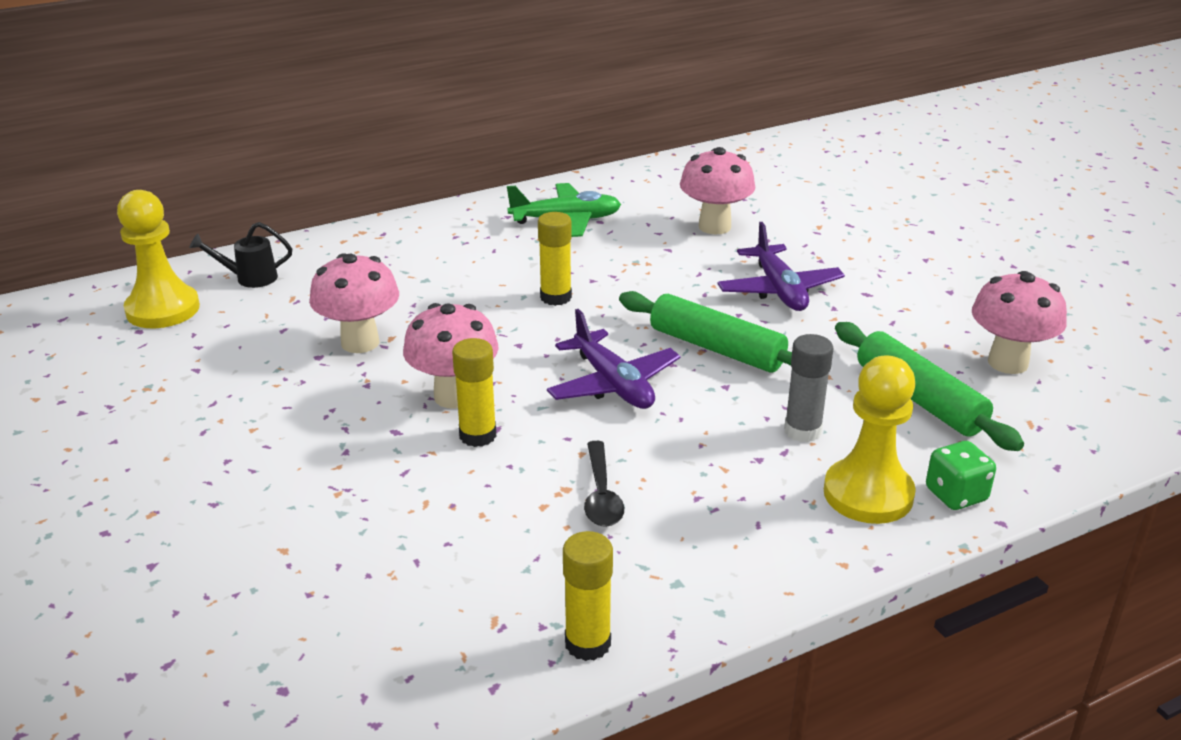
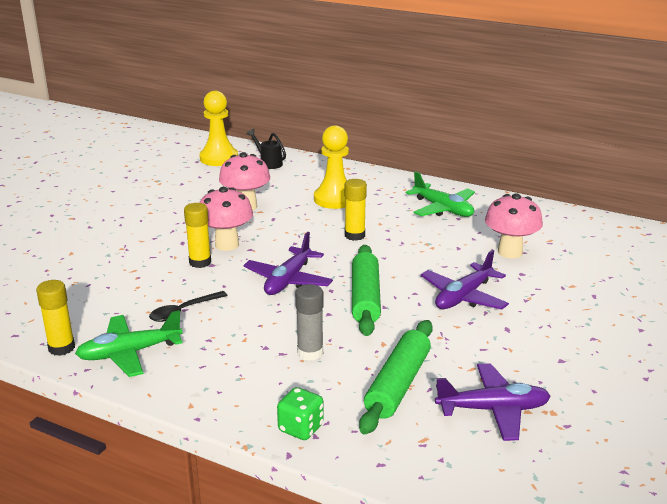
camera: 55 degrees right, 5 degrees down
yellow pawn [824,355,916,524] -> yellow pawn moved to [314,125,349,209]
pink mushroom [972,271,1067,374] -> purple plane [435,363,551,441]
none -> green plane [75,310,183,377]

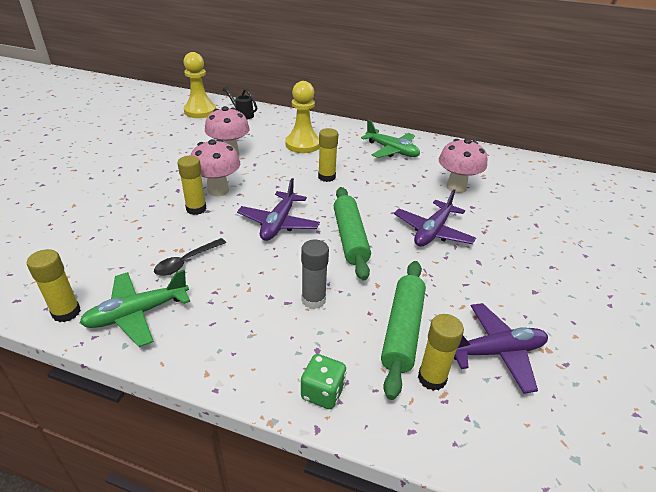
camera: 10 degrees left, 10 degrees up
none -> yellow glue stick [418,314,464,391]

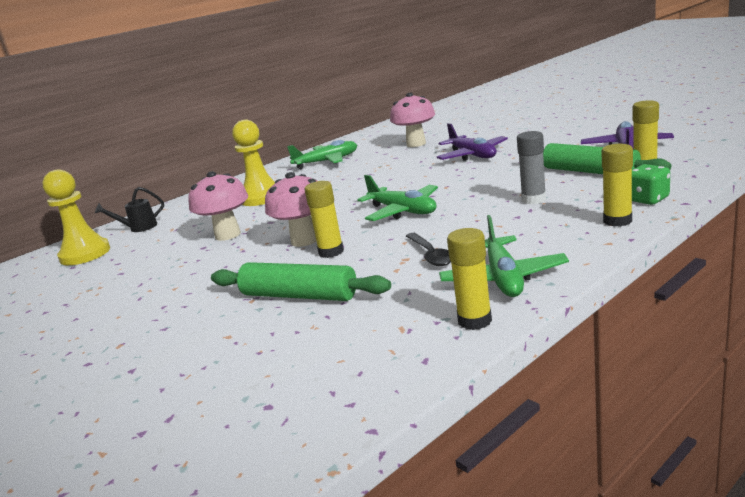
camera: 55 degrees left, 15 degrees down
purple plane [237,178,320,241] -> green plane [357,175,438,221]
yellow glue stick [318,128,338,182] -> yellow glue stick moved to [602,144,633,227]
green rolling pin [334,187,371,280] -> green rolling pin moved to [211,262,391,301]

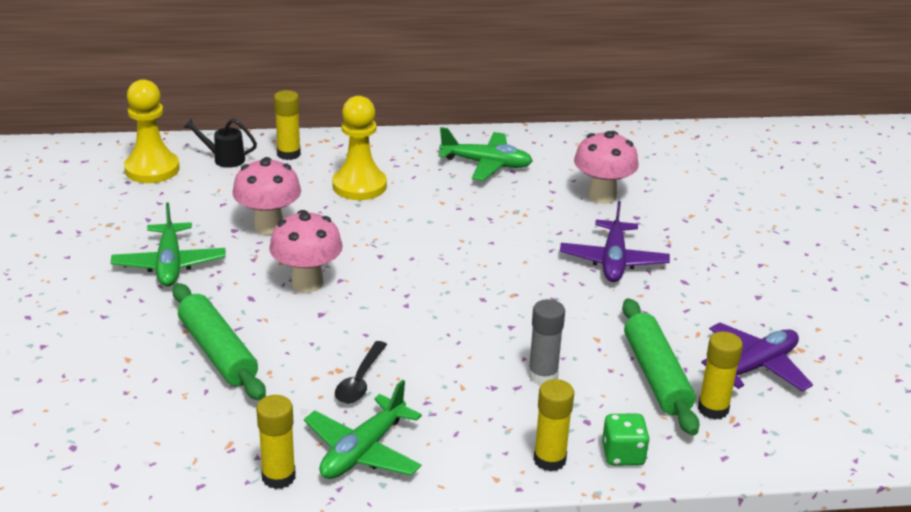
camera: 30 degrees right, 10 degrees up
yellow glue stick [304,181,344,258] -> yellow glue stick moved to [274,90,301,160]
green plane [357,175,438,221] -> green plane moved to [111,203,226,287]

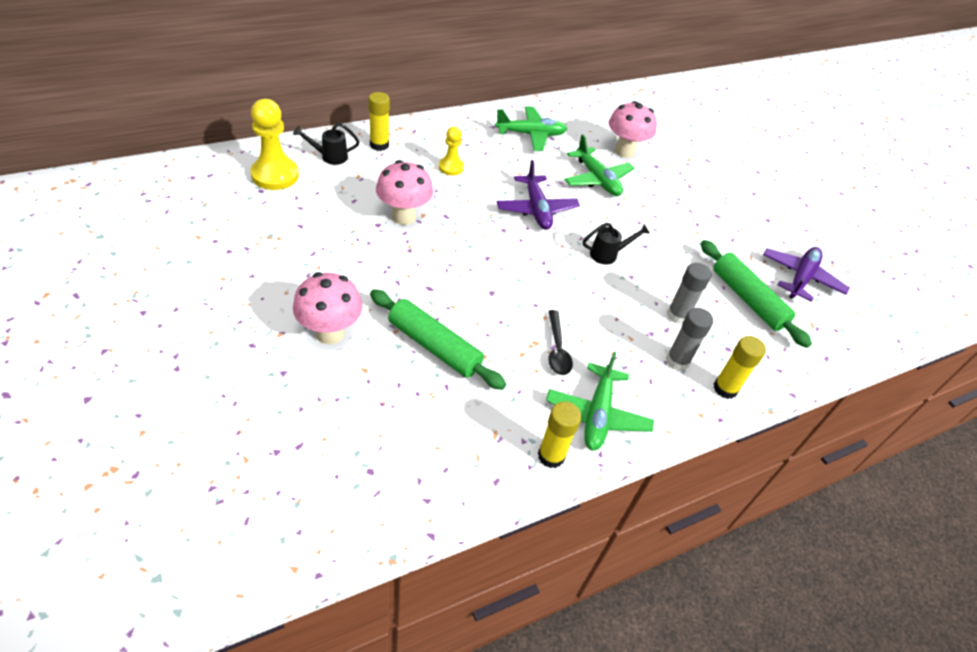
camera: 25 degrees left, 15 degrees up
green plane [111,203,226,287] -> green plane moved to [565,134,634,196]
pink mushroom [269,210,343,292] -> pink mushroom moved to [293,272,363,344]
yellow pawn [332,96,387,200] -> yellow pawn [439,127,464,175], size x0.59
purple plane [560,201,670,282] -> purple plane moved to [497,160,580,230]
green dice [602,414,650,466] -> none
yellow glue stick [698,332,743,420] -> none
none -> black watering can [583,223,650,265]
none -> grey glue stick [666,308,713,371]

